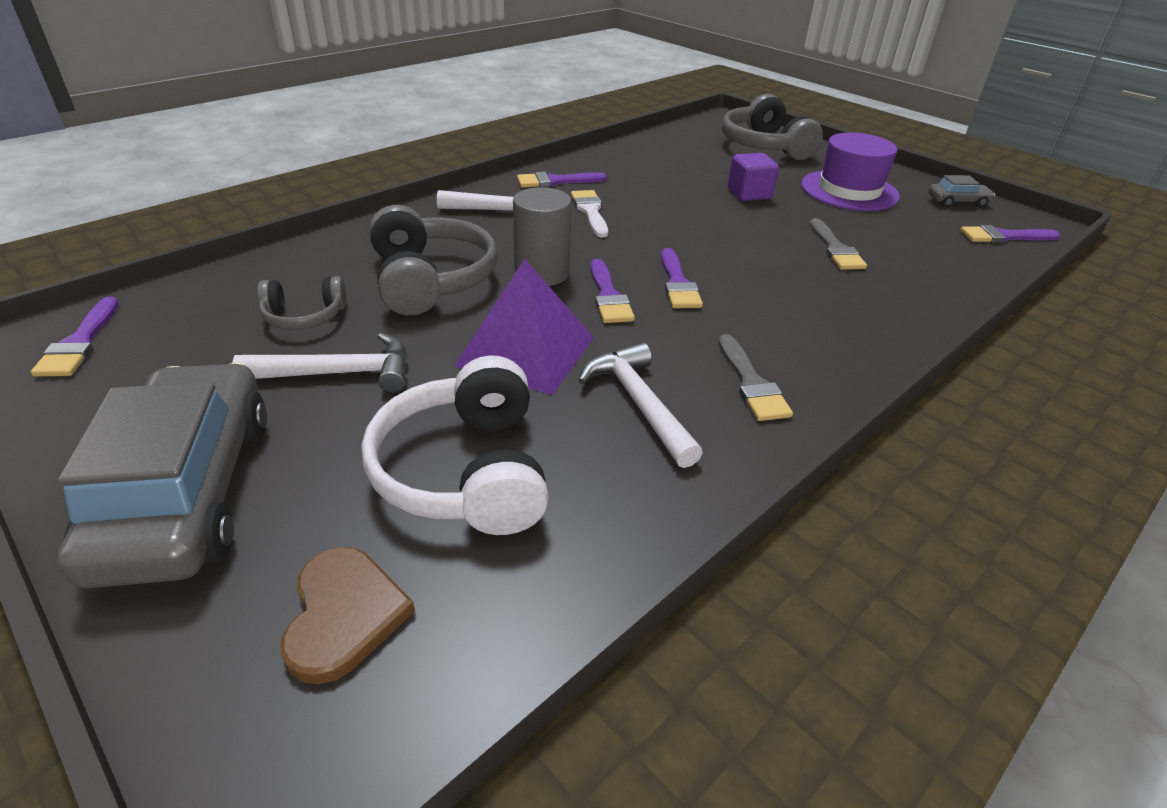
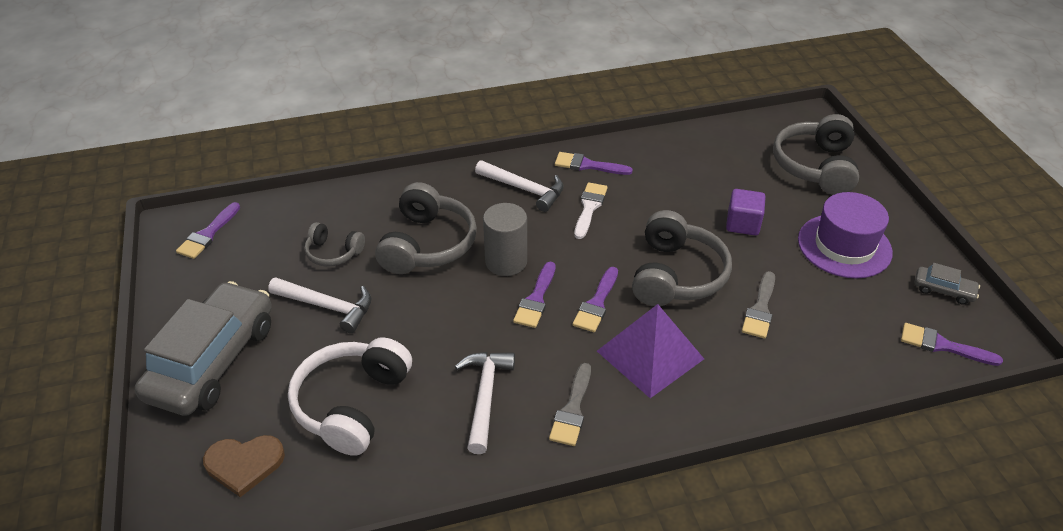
camera: 30 degrees right, 5 degrees up
brown heart [281,547,415,684] -> brown heart turned 60 degrees clockwise [203,435,285,497]
purple pyramid [454,259,594,395] -> purple pyramid moved to [597,304,704,398]
none -> grey headphones [632,210,732,306]

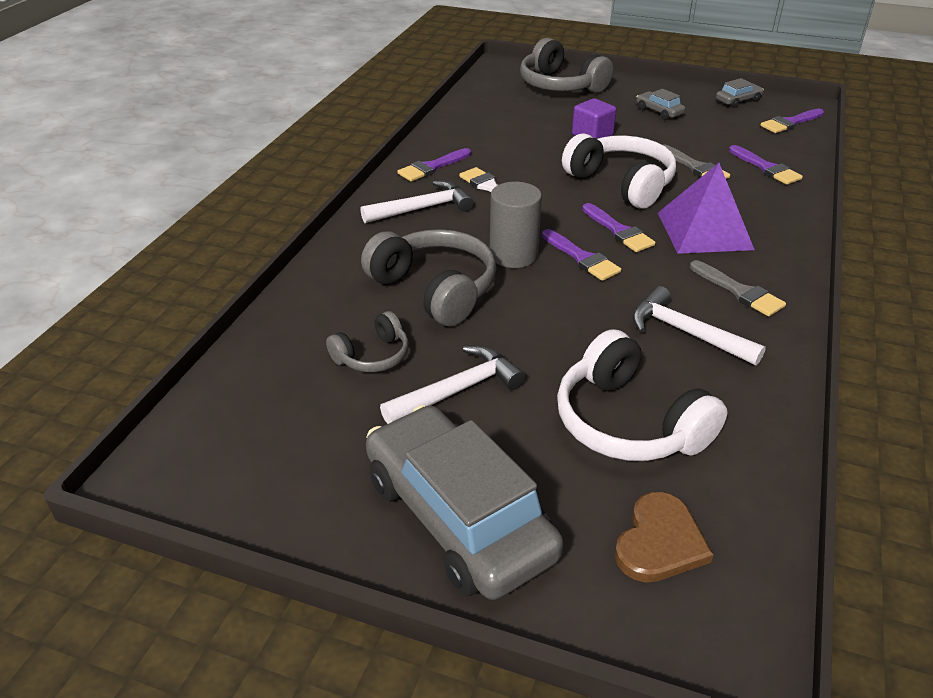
camera: 55 degrees left, 5 degrees down
purple brush [176,202,240,259] -> purple brush moved to [729,145,803,185]
grey headphones [632,210,732,306] -> white headphones [562,133,676,209]
purple hat [798,192,893,278] -> grey car [637,89,685,120]

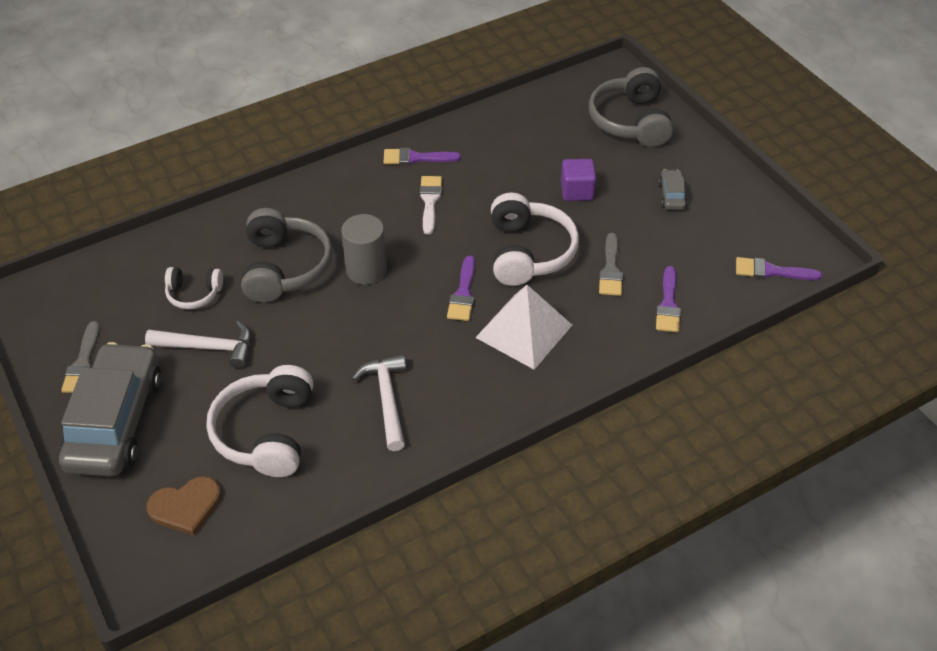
camera: 40 degrees right, 10 degrees up
grey headphones [326,311,409,372] -> white headphones [165,267,223,309]
white hammer [360,181,473,223] -> none
purple brush [542,229,621,281] -> none
purple pyramid [658,163,755,254] -> white pyramid [475,285,572,370]
grey brush [690,260,786,317] -> grey brush moved to [61,321,100,393]
grey car [716,78,764,108] -> none

